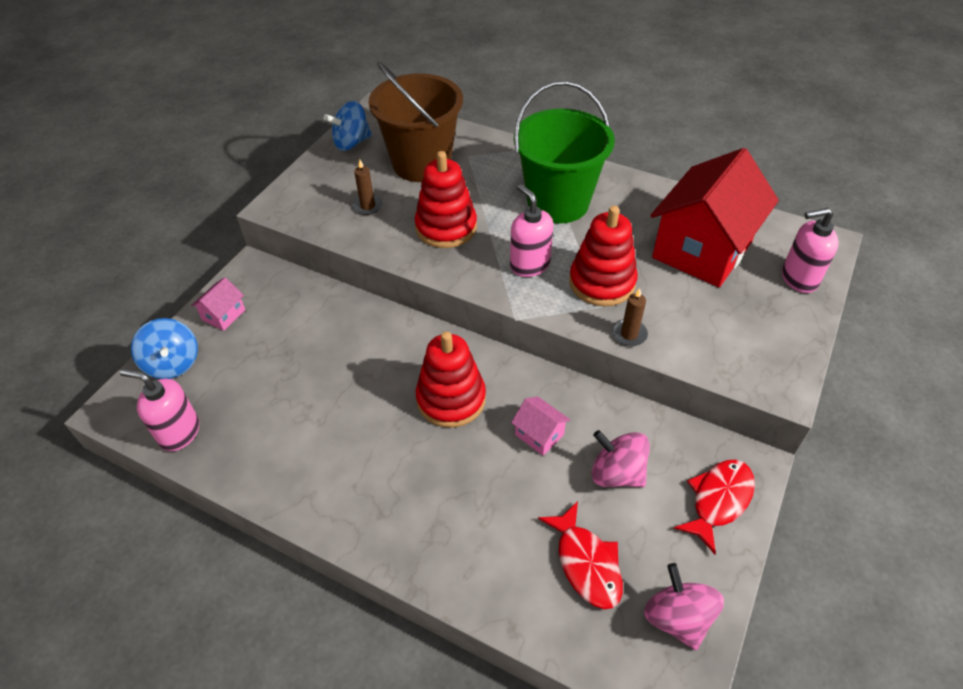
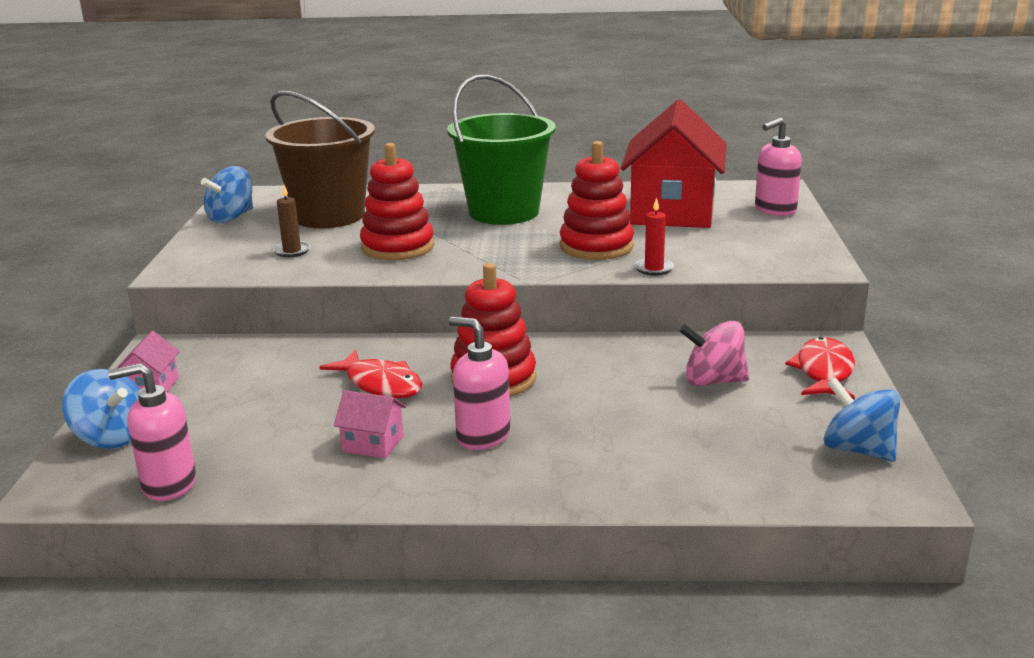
camera: 25 degrees left, 25 degrees down
pink soap dispenser [510,184,553,277] -> pink soap dispenser moved to [449,317,510,450]
pink house [511,397,570,456] -> pink house moved to [334,390,406,459]
red fish [538,501,623,609] -> red fish moved to [319,349,423,398]
brown candle [612,288,648,346] -> red candle [634,197,674,276]
pink spinning top [644,563,724,650] -> blue spinning top [824,377,901,462]

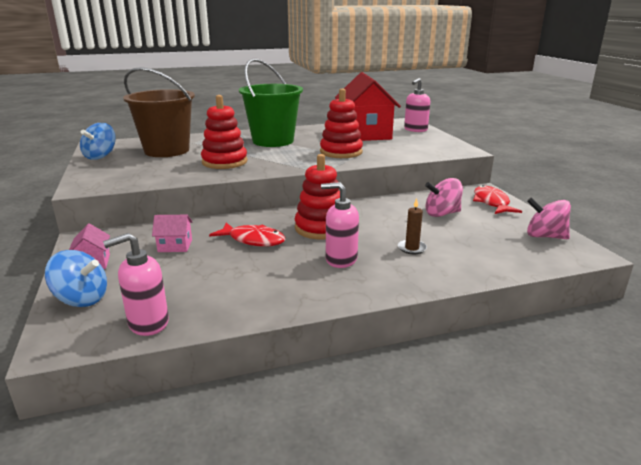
camera: 20 degrees left, 0 degrees up
brown candle [273,185,311,257] -> brown candle moved to [398,198,427,254]
pink house [334,390,406,459] -> pink house moved to [152,215,193,252]
red candle [634,197,674,276] -> none
blue spinning top [824,377,901,462] -> pink spinning top [527,197,571,239]

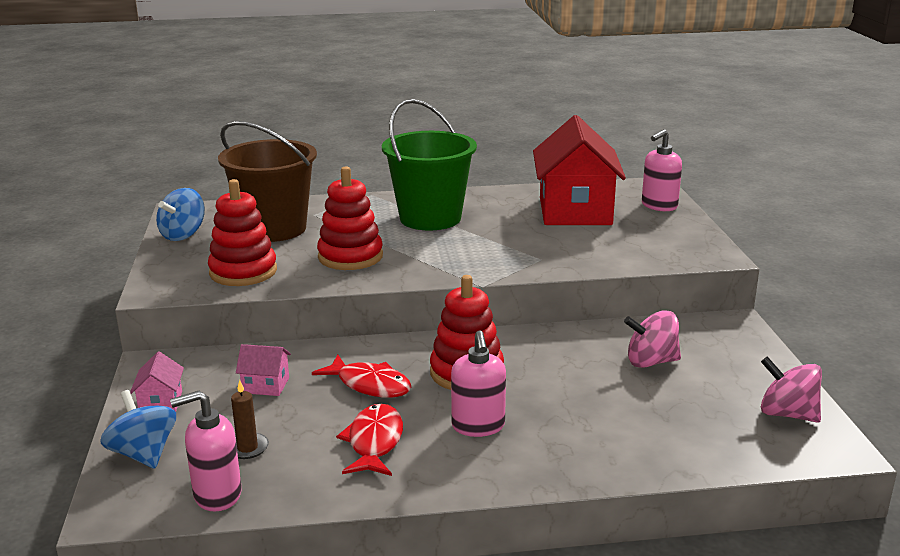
camera: 10 degrees right, 0 degrees up
blue spinning top [45,250,107,307] -> blue spinning top turned 150 degrees counterclockwise [101,390,176,469]
red stacking toy [320,88,363,158] -> red stacking toy moved to [208,179,277,286]
pink soap dispenser [321,182,359,268] -> pink soap dispenser turned 120 degrees counterclockwise [451,330,506,437]
brown candle [398,198,427,254] -> brown candle moved to [231,380,269,459]
red fish [473,185,522,214] -> red fish moved to [336,404,403,476]

